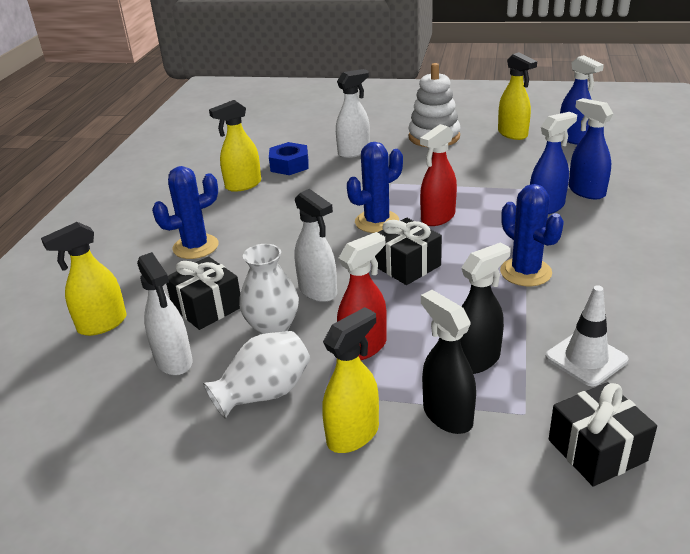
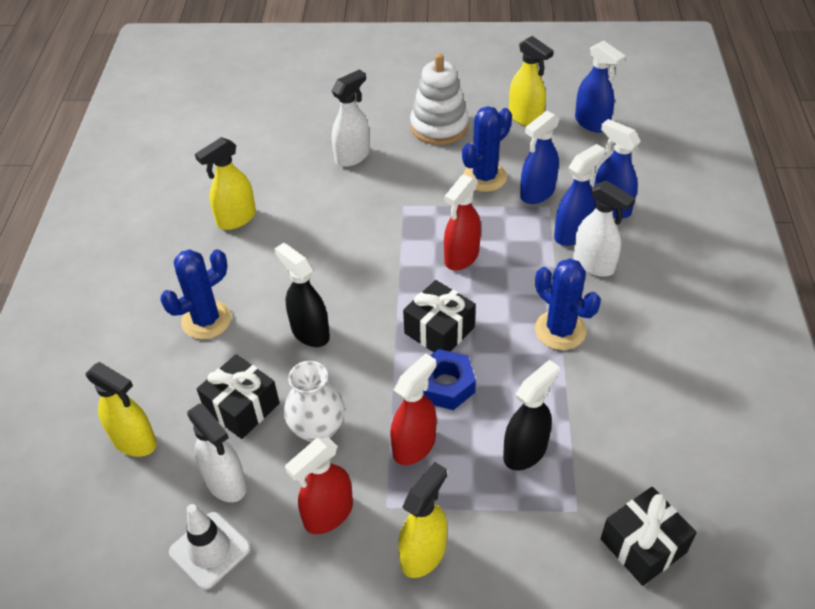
camera: 10 degrees left, 15 degrees up
yellow spray bottle [41,222,127,336] -> yellow spray bottle turned 105 degrees counterclockwise [86,362,157,457]
white vase [203,331,310,419] -> red spray bottle [285,437,353,534]
blue nut [269,142,309,175] -> blue nut moved to [423,349,476,410]
white spray bottle [294,189,337,302] -> white spray bottle moved to [573,180,635,277]
blue cactus [347,142,403,233] -> blue cactus moved to [462,106,512,192]
black spray bottle [421,290,476,434] -> black spray bottle moved to [274,243,330,347]
white traffic cone [545,285,628,387] -> white traffic cone moved to [169,504,251,590]
none -> blue spray bottle [520,111,560,204]

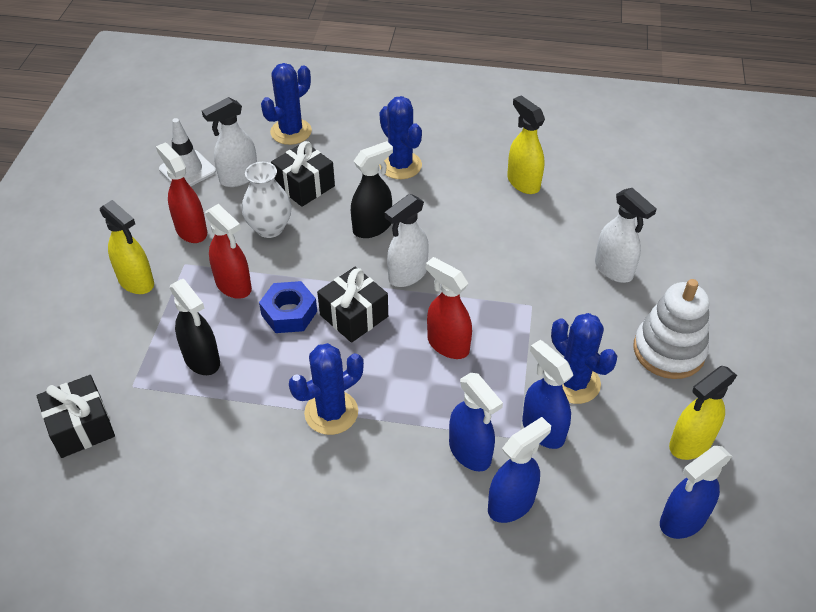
camera: 95 degrees right, 0 degrees up
yellow spray bottle [86,362,157,457] -> blue cactus [261,63,312,145]
white spray bottle [573,180,635,277] -> white spray bottle moved to [385,194,429,287]

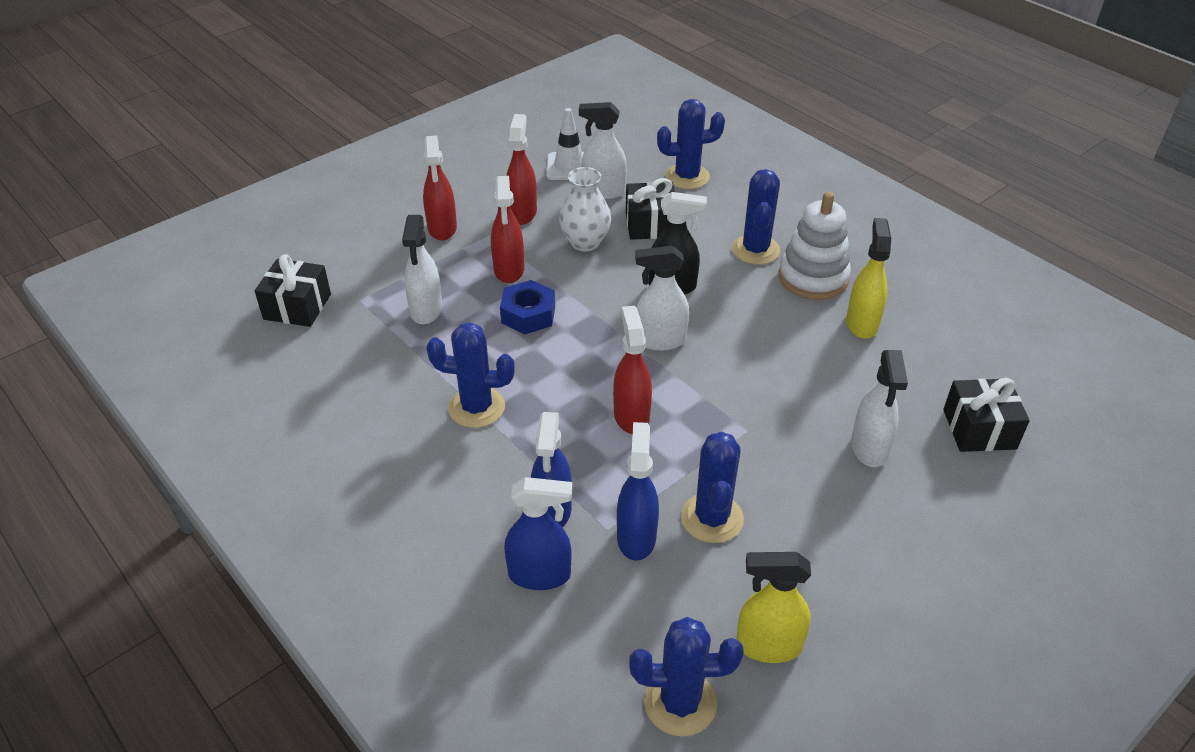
camera: 40 degrees right, 5 degrees down
yellow spray bottle [100,200,154,294] -> red spray bottle [423,136,457,240]
black spray bottle [170,279,220,375] -> white spray bottle [402,215,442,325]
black gift [317,267,388,343] -> black gift moved to [943,378,1030,452]
white stacking toy [633,279,709,379] -> white stacking toy moved to [779,192,851,300]
blue spray bottle [660,446,732,539] -> blue cactus [629,617,744,737]

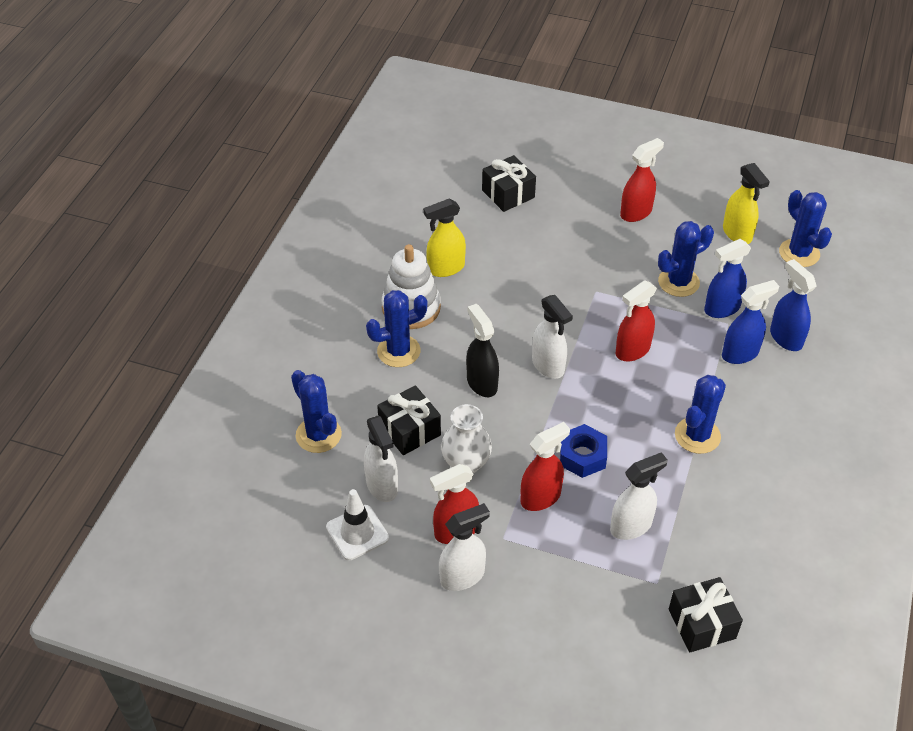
camera: 120 degrees left, 5 degrees up
red spray bottle [423,136,457,240] -> red spray bottle moved to [620,138,664,222]
blue cactus [426,322,515,428] -> blue cactus turned 60 degrees clockwise [675,375,726,454]
white spray bottle [851,350,908,467] -> white spray bottle moved to [439,503,490,591]

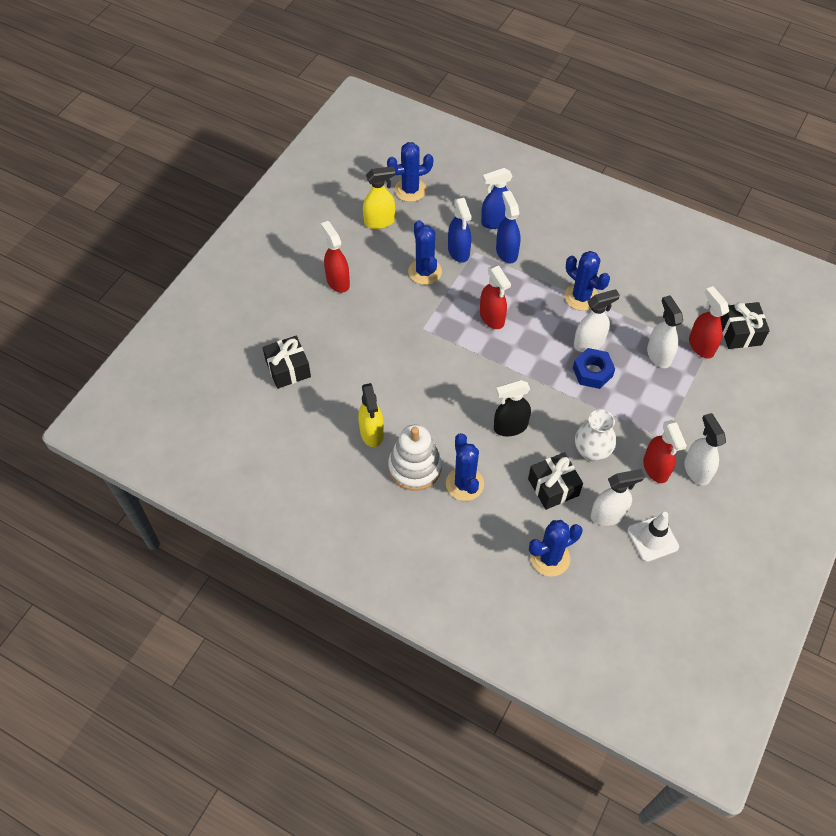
camera: 80 degrees left, 10 degrees up
red spray bottle [521,422,570,511] -> red spray bottle moved to [689,286,729,359]
white spray bottle [532,295,573,379] -> white spray bottle moved to [574,289,620,352]

